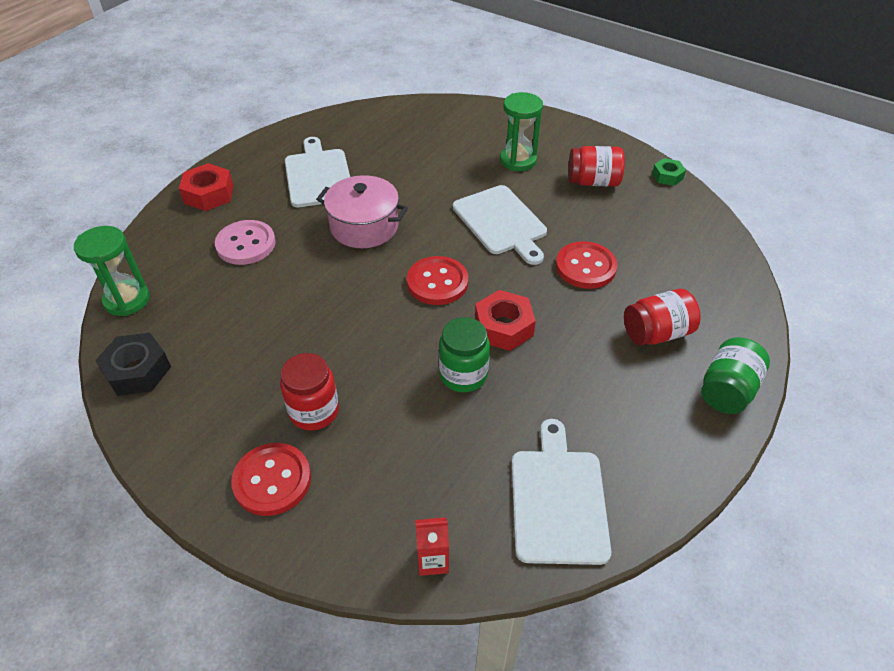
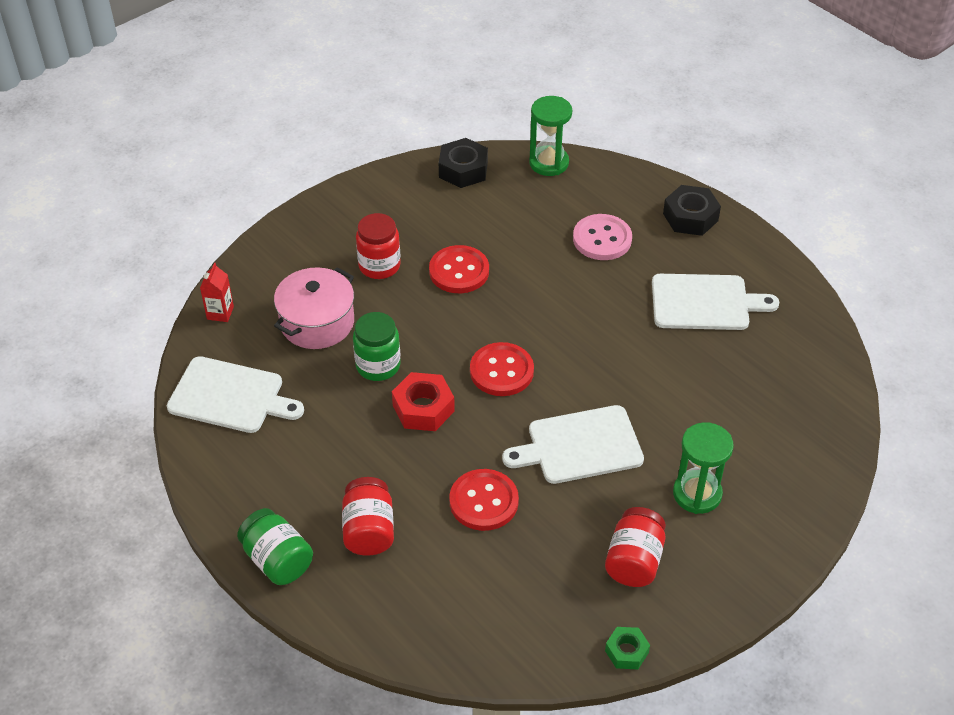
camera: 105 degrees right, 0 degrees up
red nut [179,163,234,211] -> black nut [663,185,721,236]
red button [231,443,311,516] -> red button moved to [429,245,489,293]
pink pot [316,175,408,248] -> pink pot moved to [274,267,354,349]

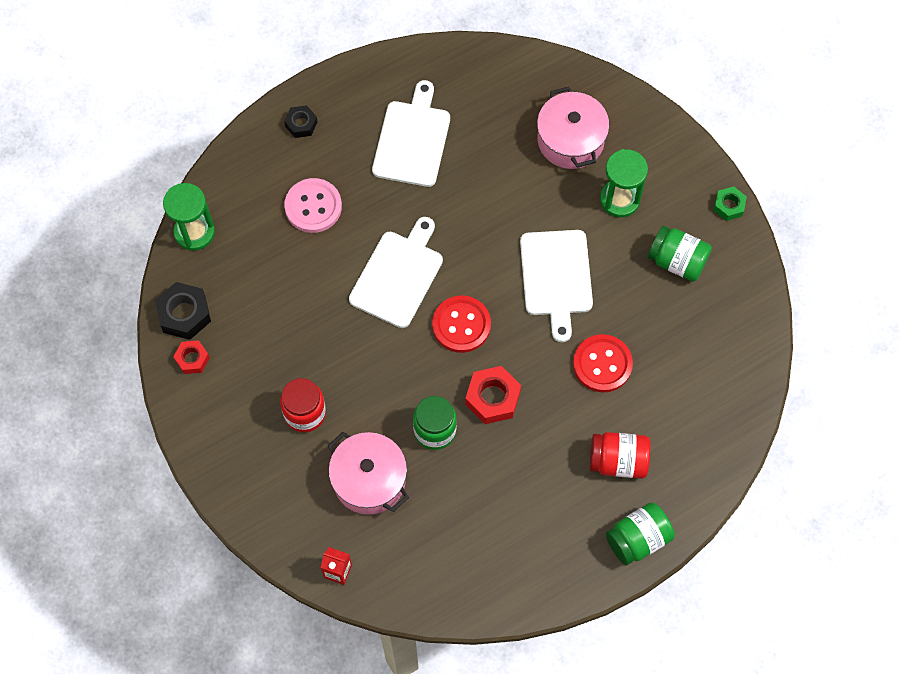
camera: 80 degrees left, 20 degrees up
white cutting board [167,356,304,433] -> white cutting board moved to [349,217,443,328]
red button [429,245,489,293] -> none
red jar [605,507,666,587] -> green jar [648,226,712,282]
green nut [605,627,650,669] -> green nut moved to [714,186,747,221]
black nut [663,185,721,236] -> black nut [284,105,318,138], size x0.61
none -> red nut [173,340,210,374]
none -> pink pot [537,86,609,169]

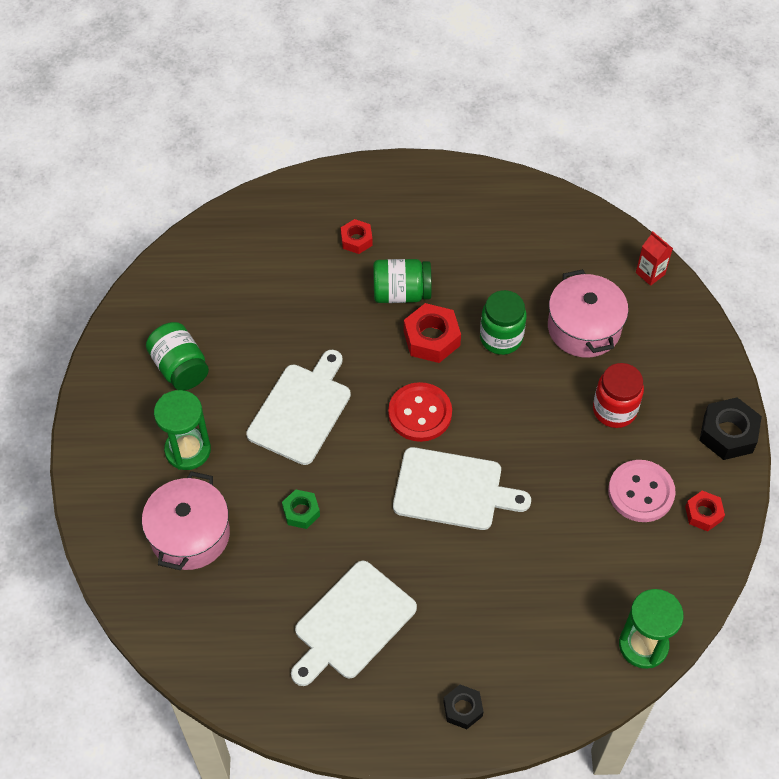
camera: 150 degrees left, 10 degrees down
black nut [155,282,211,340] -> black nut moved to [699,397,762,460]
pink button [284,178,342,233] -> pink button moved to [608,460,676,522]
white cutting board [349,217,443,328] -> white cutting board turned 135 degrees counterclockwise [393,447,531,530]
red button [573,334,633,392] -> none
red jar [590,432,651,479] -> red nut [341,219,373,254]
green jar [606,502,675,565] -> green jar moved to [373,259,432,303]
green nut [714,186,747,221] -> green nut moved to [282,489,320,529]

